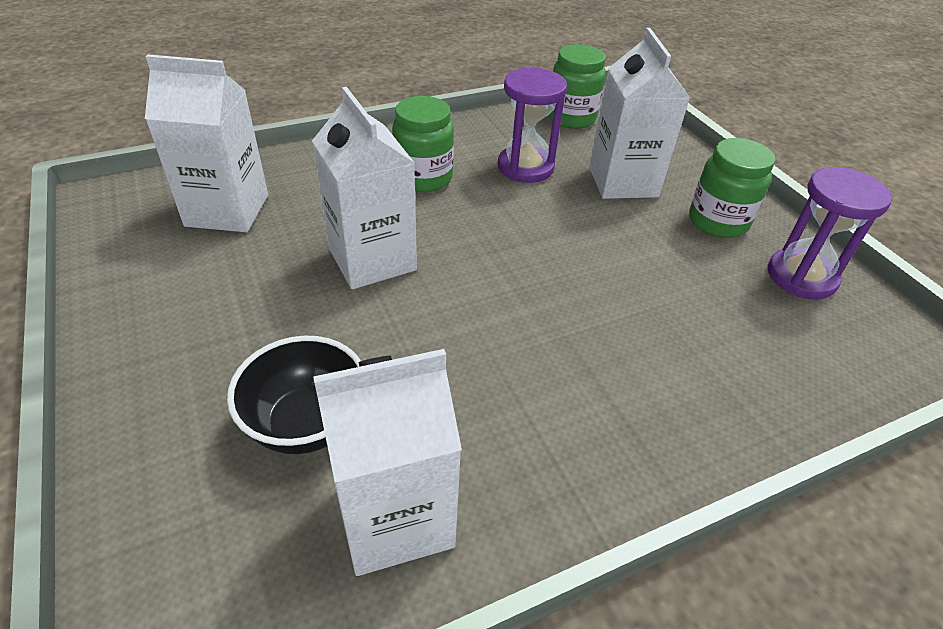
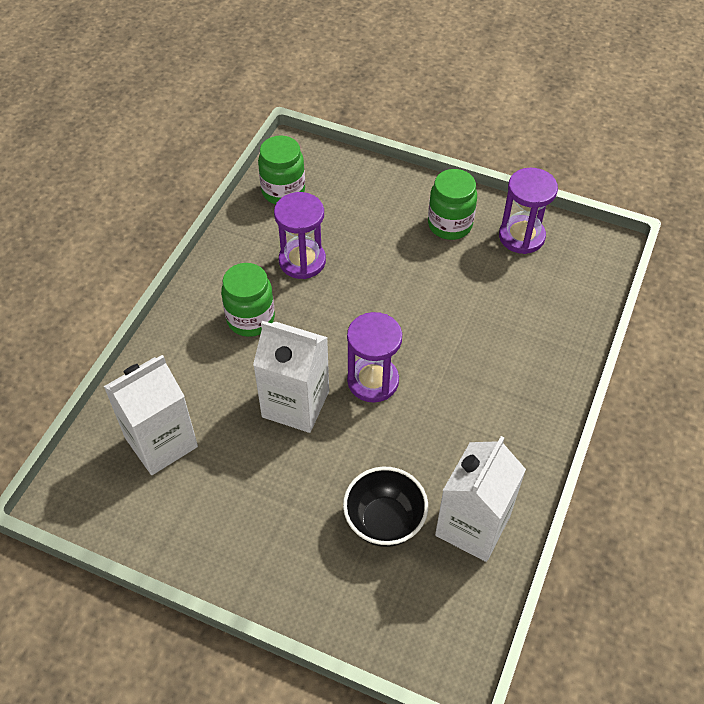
camera: 40 degrees left, 10 degrees up
white carton [589,28,690,199] -> none
none -> purple hourglass [347,312,402,402]

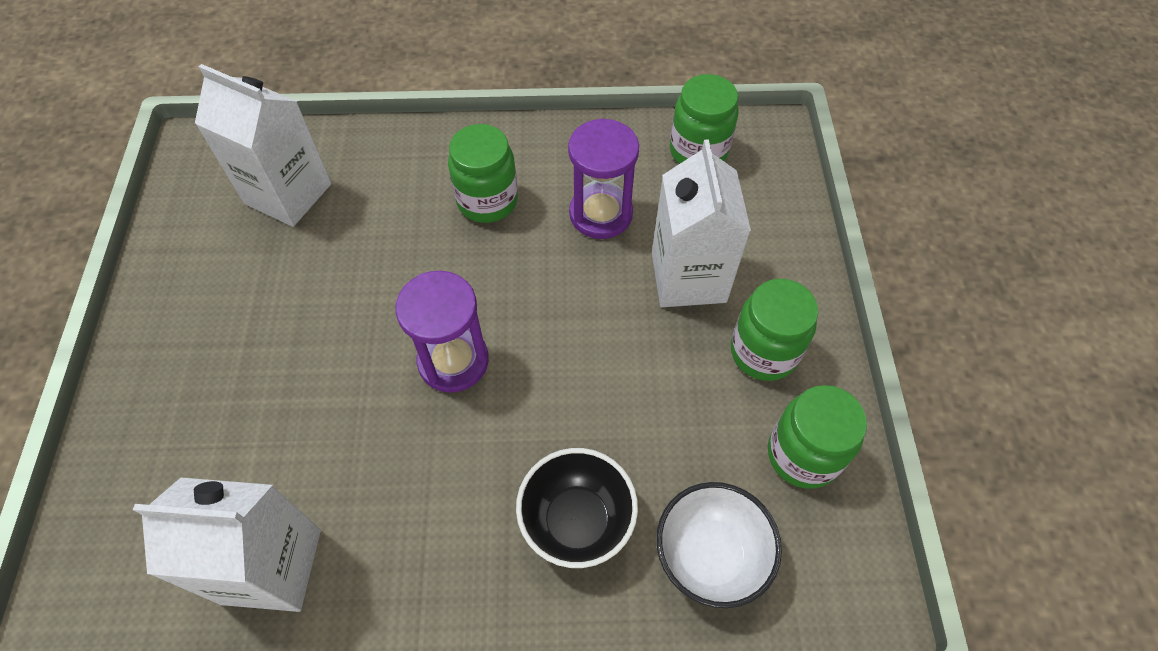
camera: 65 degrees right, 5 degrees up
white carton [253,321,329,433] -> white carton moved to [652,139,751,307]
black bowl [343,467,428,547] -> black bowl moved to [516,448,638,568]
purple hourglass [499,168,558,254] -> green jar [768,385,867,489]
none -> white bowl [656,482,782,608]

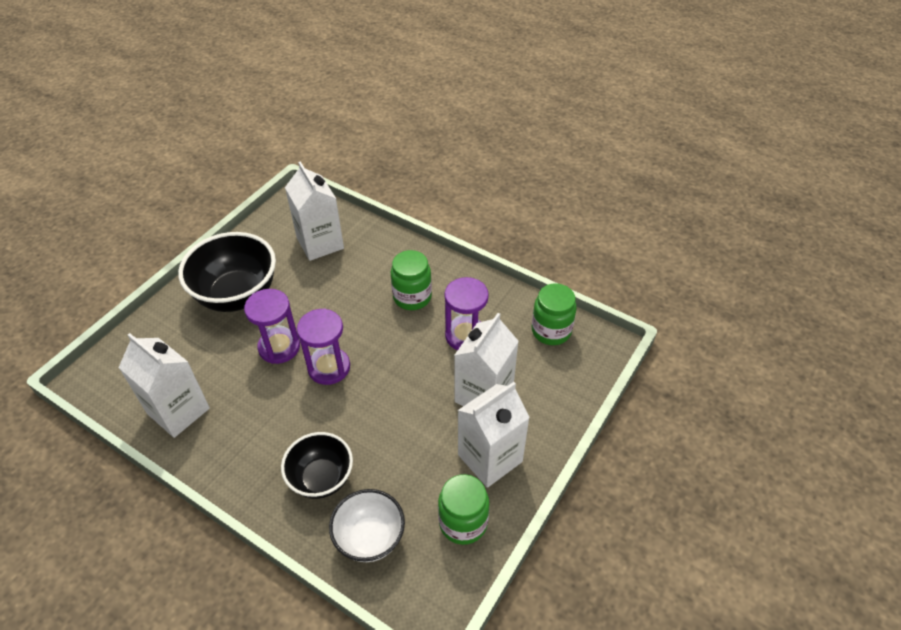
camera: 35 degrees right, 10 degrees down
green jar [731,279,818,381] -> white carton [458,382,530,488]
none -> black bowl [178,232,276,312]
none -> purple hourglass [244,289,300,364]

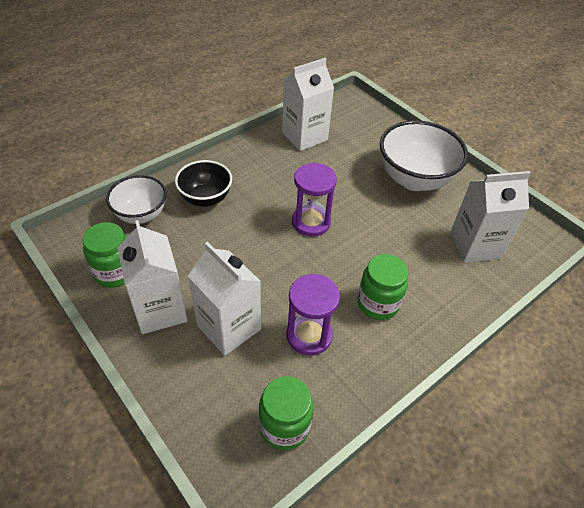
camera: 105 degrees right, 0 degrees up
black bowl [178,232,276,312] -> white bowl [380,120,468,191]
purple hourglass [244,289,300,364] -> none

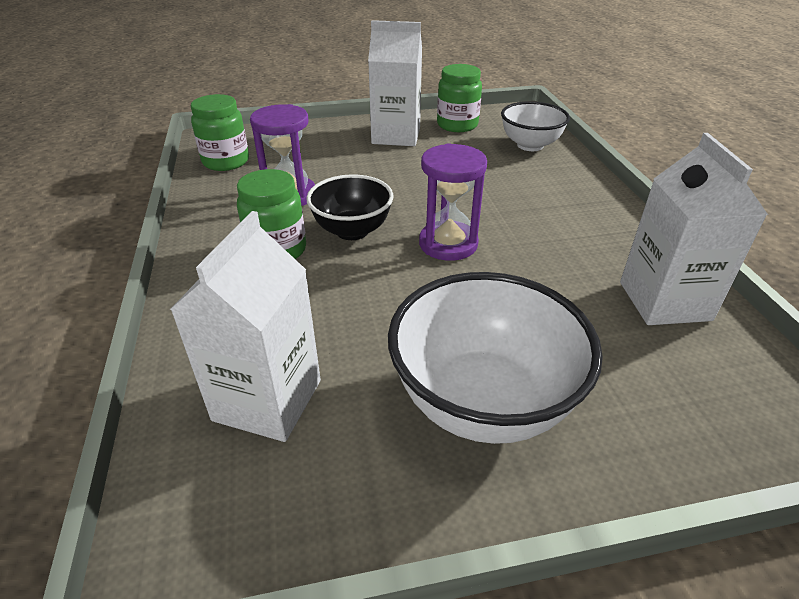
camera: 120 degrees right, 10 degrees down
black bowl [175,160,232,207] -> black bowl moved to [307,175,393,240]
white carton [188,242,261,356] -> none

